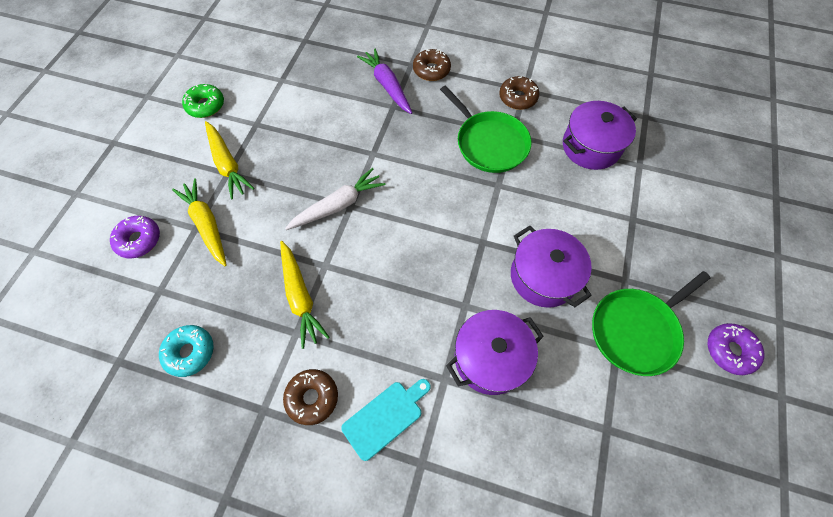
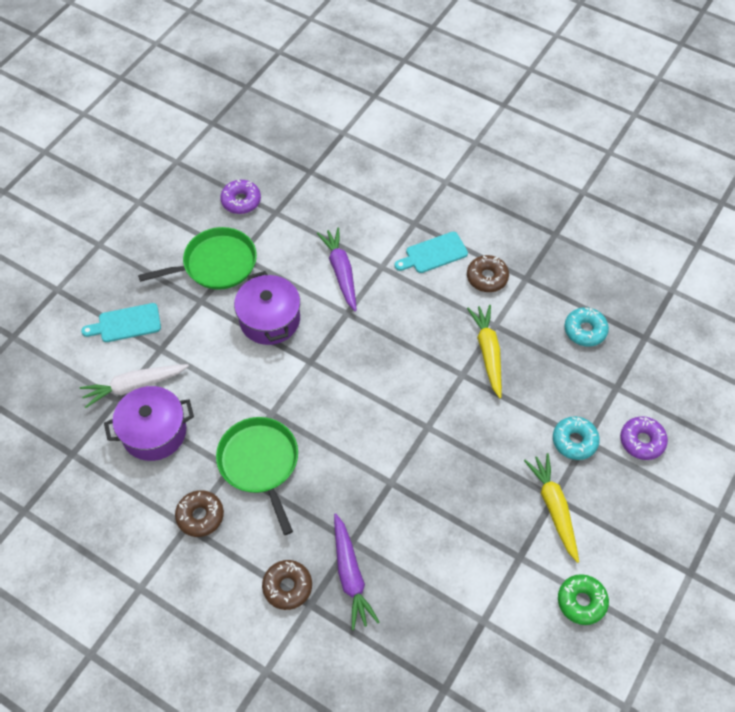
camera: 165 degrees left, 5 degrees down
yellow carrot [172,178,227,266] -> turquoise donut [553,416,600,460]
white carrot [285,168,386,230] -> white carrot moved to [80,364,189,408]
purple pot [446,310,544,395] -> purple carrot [317,227,357,312]
purple donut [708,323,764,375] -> purple donut moved to [220,179,261,214]
none -> turquoise cutting board [81,303,161,342]

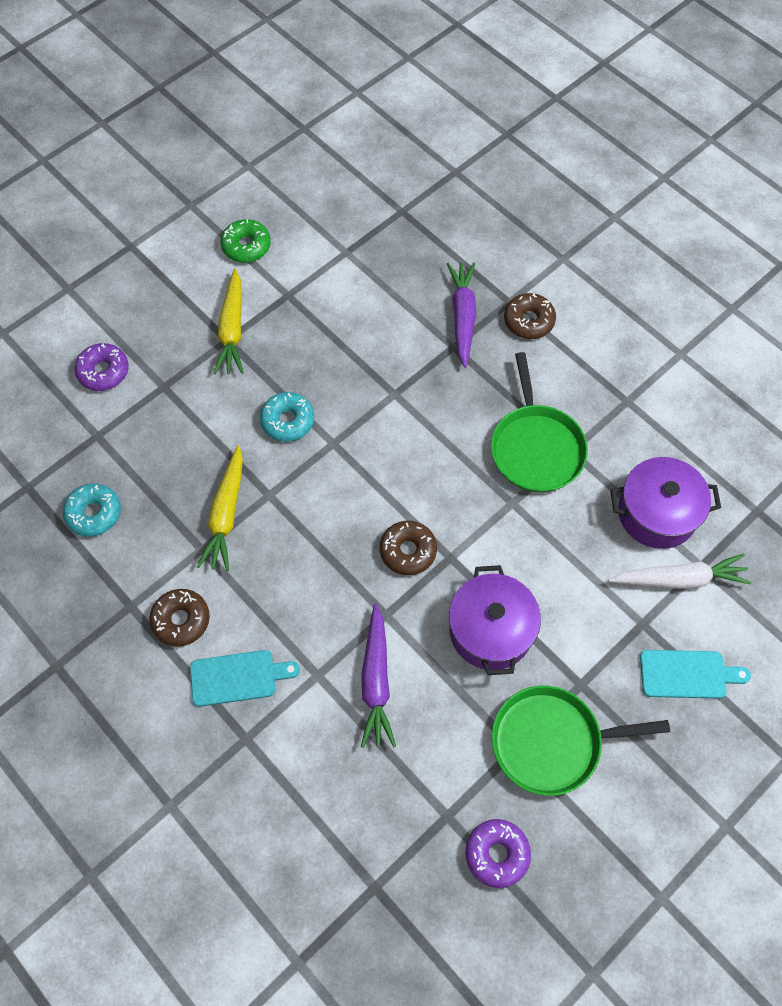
camera: 165 degrees left, 5 degrees up
brown donut [175,490,224,537] -> brown donut moved to [380,521,437,575]
turquoise donut [553,416,600,460] -> turquoise donut moved to [260,392,314,442]

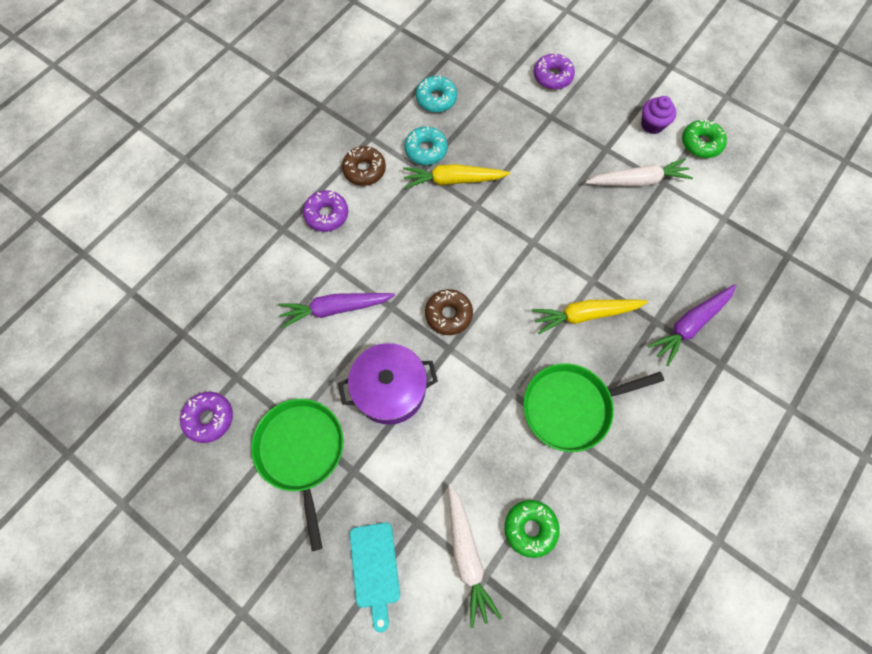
camera: 80 degrees right, 5 degrees up
turquoise cutting board [190,650,300,707] -> purple donut [303,190,348,232]
yellow carrot [214,268,244,374] -> yellow carrot moved to [532,300,648,334]
turquoise donut [260,392,314,442] -> turquoise donut moved to [404,126,447,165]
purple carrot [447,263,476,368] -> purple carrot turned 150 degrees clockwise [647,284,736,366]
brown donut [504,293,556,339] -> none
purple pot [610,457,721,549] -> green donut [504,500,560,558]
none -> white carrot [585,158,693,187]
none -> purple cupcake [641,96,676,134]

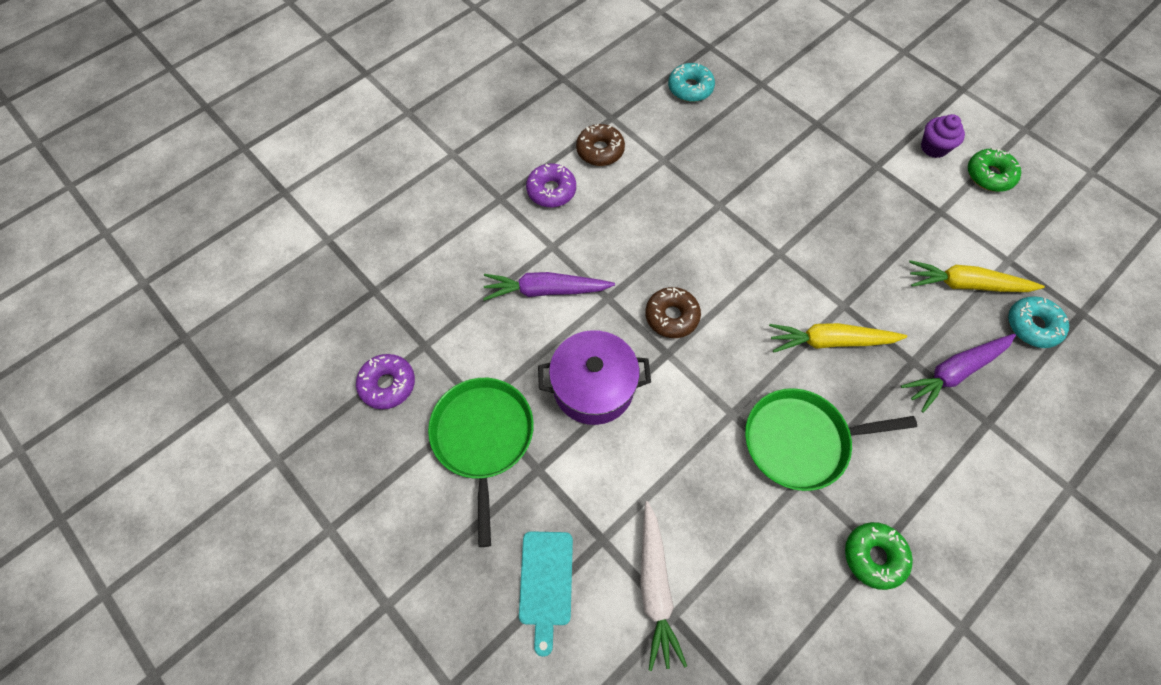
camera: 10 degrees right, 5 degrees down
yellow carrot [403,164,510,189] -> yellow carrot moved to [909,260,1045,292]
turquoise donut [404,126,447,165] -> turquoise donut moved to [1008,296,1069,348]
green donut [504,500,560,558] -> green donut moved to [845,522,913,590]
purple donut [533,53,575,90] -> none
white carrot [585,158,693,187] -> none

